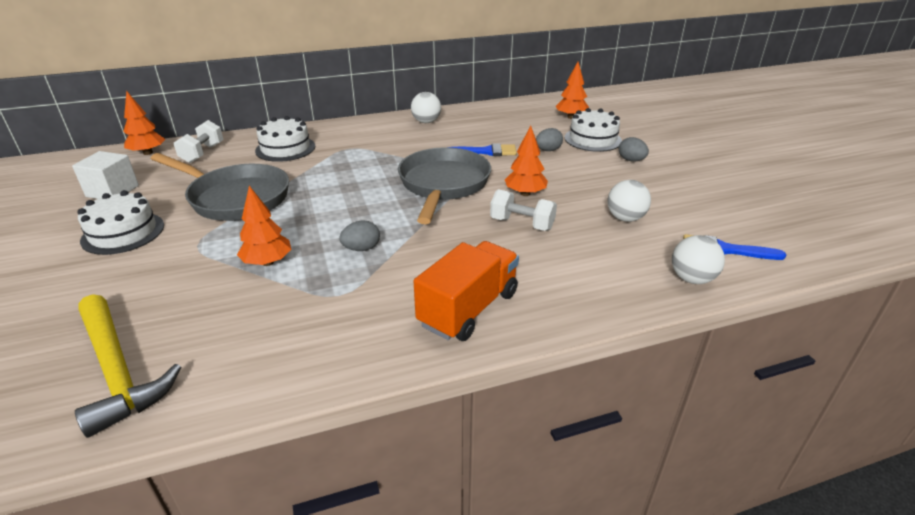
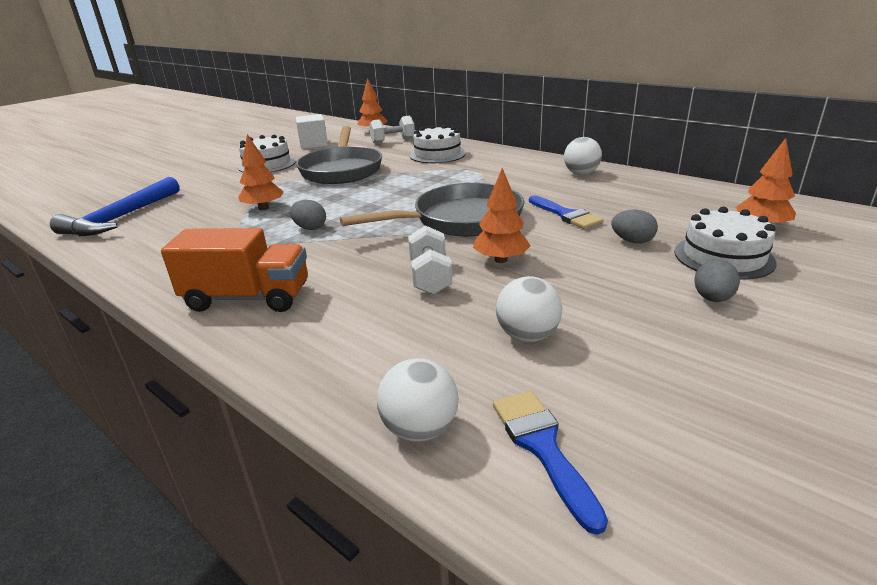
camera: 60 degrees right, 5 degrees down
yellow hammer [75,294,181,438] -> blue hammer [50,177,180,236]

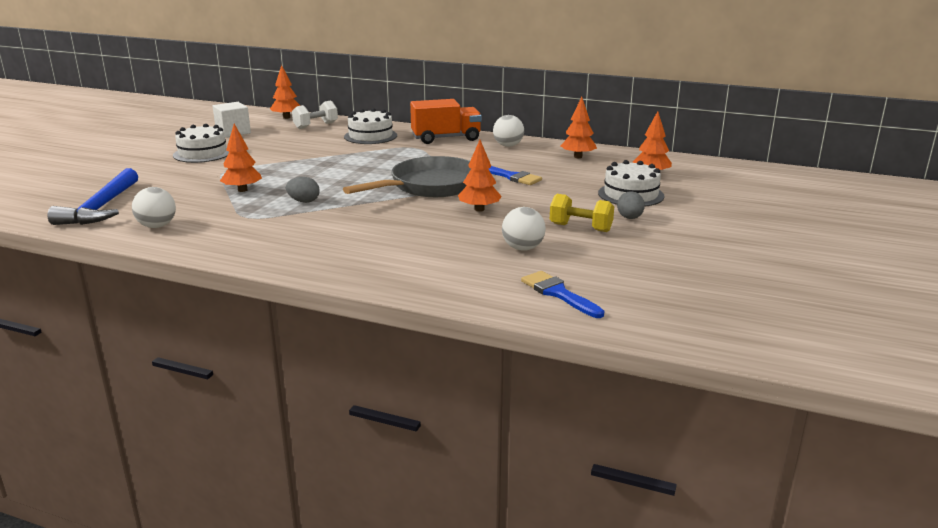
camera: 20 degrees left, 5 degrees down
orange truck [161,228,308,312] -> orange truck moved to [410,99,482,144]
grey pan [296,126,382,184] -> none
white ball [377,358,459,442] -> white ball moved to [132,187,176,228]
white dumbbell [408,225,452,295] -> none
grey egg [611,210,658,243] -> none
none -> yellow dumbbell [550,194,614,232]
none -> orange tree [561,97,597,158]

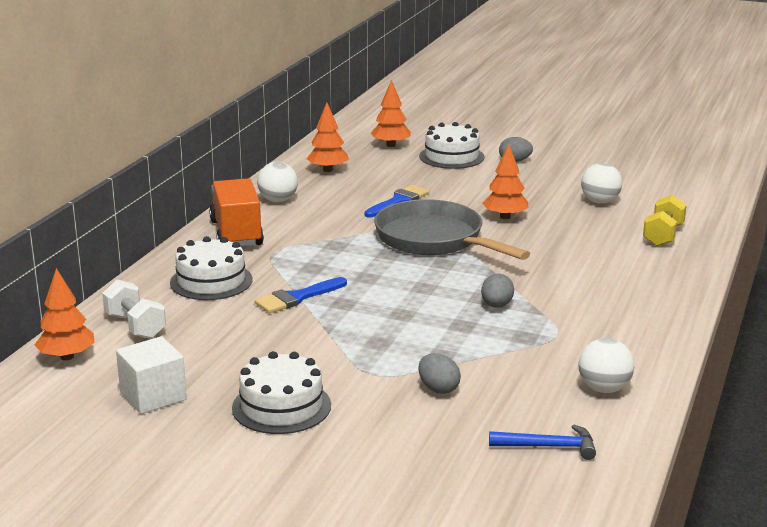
camera: 90 degrees left, 0 degrees up
blue hammer [48,168,138,225] -> blue hammer [489,425,596,460], size x0.55
orange tree [220,124,262,192] -> none
blue brush [521,271,604,318] -> blue brush moved to [255,277,347,313]
yellow dumbbell [550,194,614,232] -> yellow dumbbell moved to [643,195,687,246]
none -> grey egg [418,353,461,394]

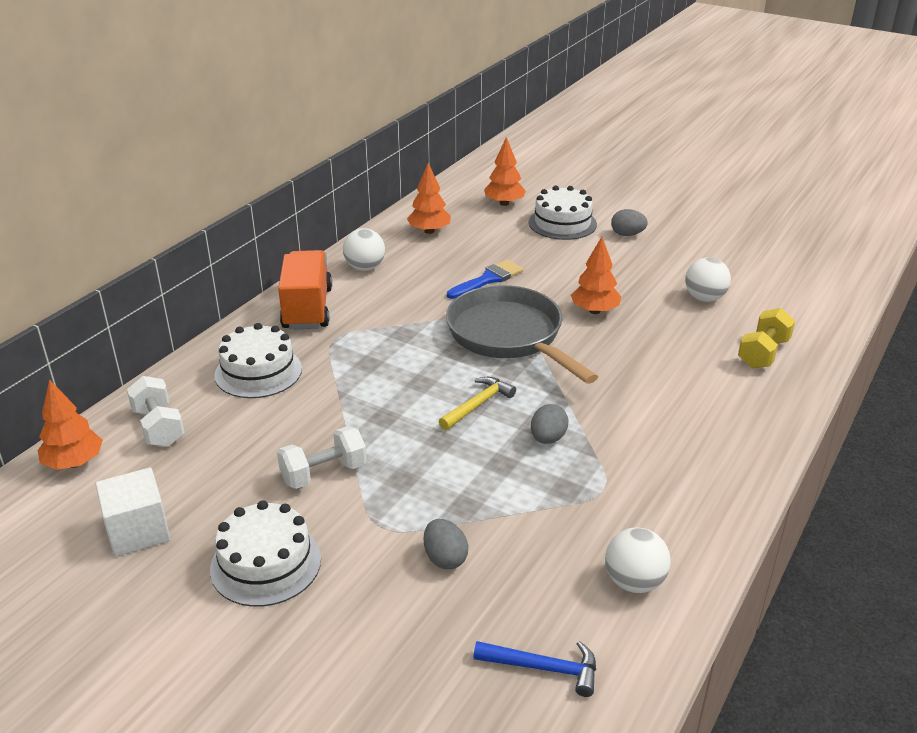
camera: 10 degrees right, 10 degrees up
blue brush [255,277,347,313] -> none
none -> white dumbbell [277,426,367,489]
none -> yellow hammer [439,377,516,430]

